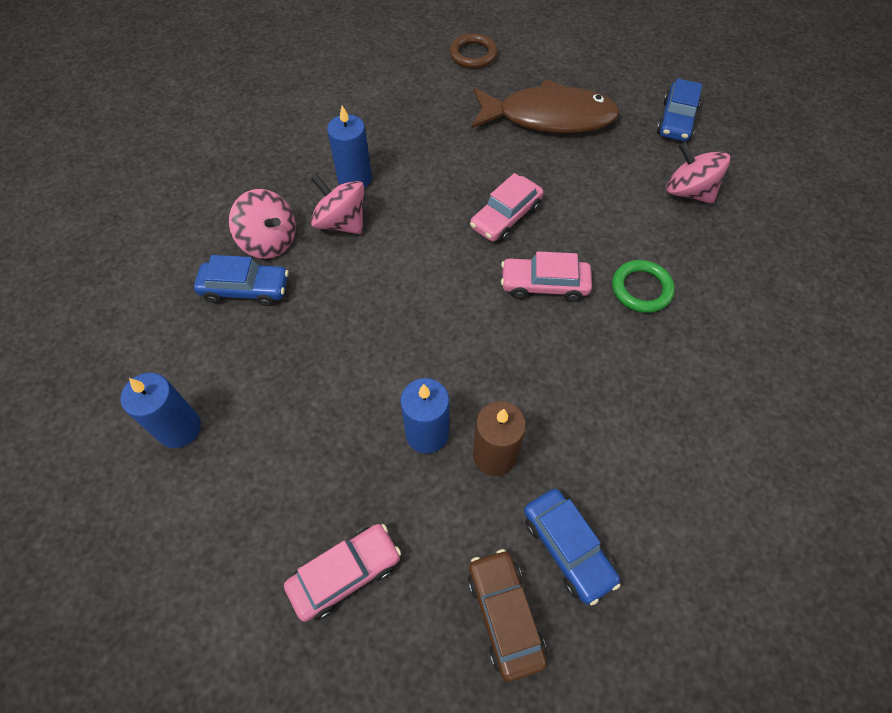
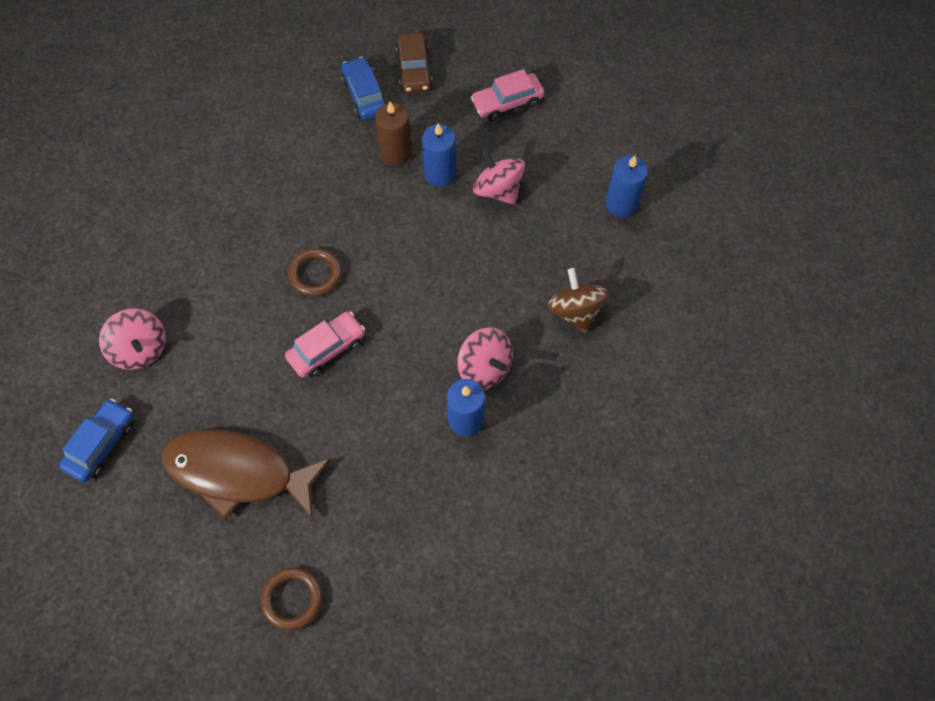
camera: 170 degrees left, 5 degrees up
blue car [194,255,289,306] -> brown spinning top [547,268,609,333]
pink spinning top [229,189,296,259] -> pink spinning top moved to [473,149,525,205]
pink car [501,251,592,302] -> brown ring [288,248,342,297]
green ring [612,260,675,313] -> none

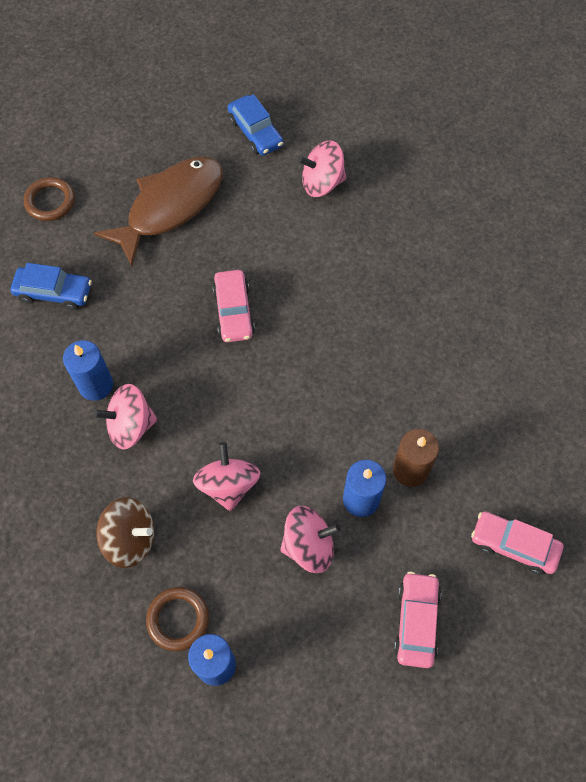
camera: 120 degrees right, 0 degrees up
brown ring [288,248,342,297] -> brown ring moved to [146,587,209,651]
blue car [341,57,388,120] -> blue car moved to [11,263,92,310]
brown car [396,32,433,93] -> pink car [471,512,563,575]
none -> pink spinning top [193,442,260,512]

